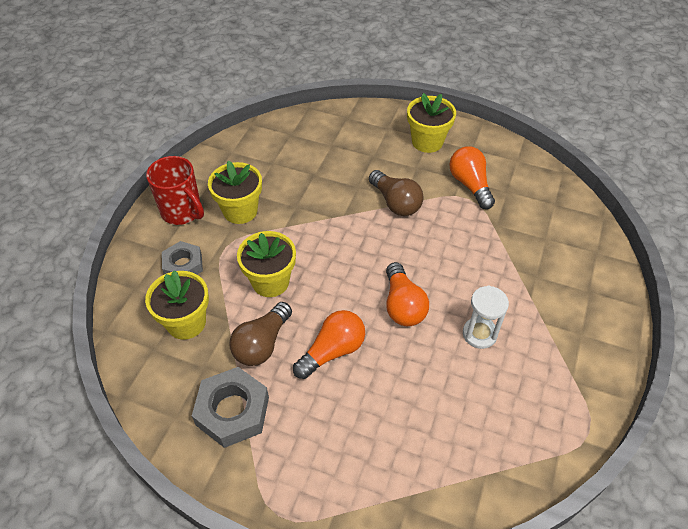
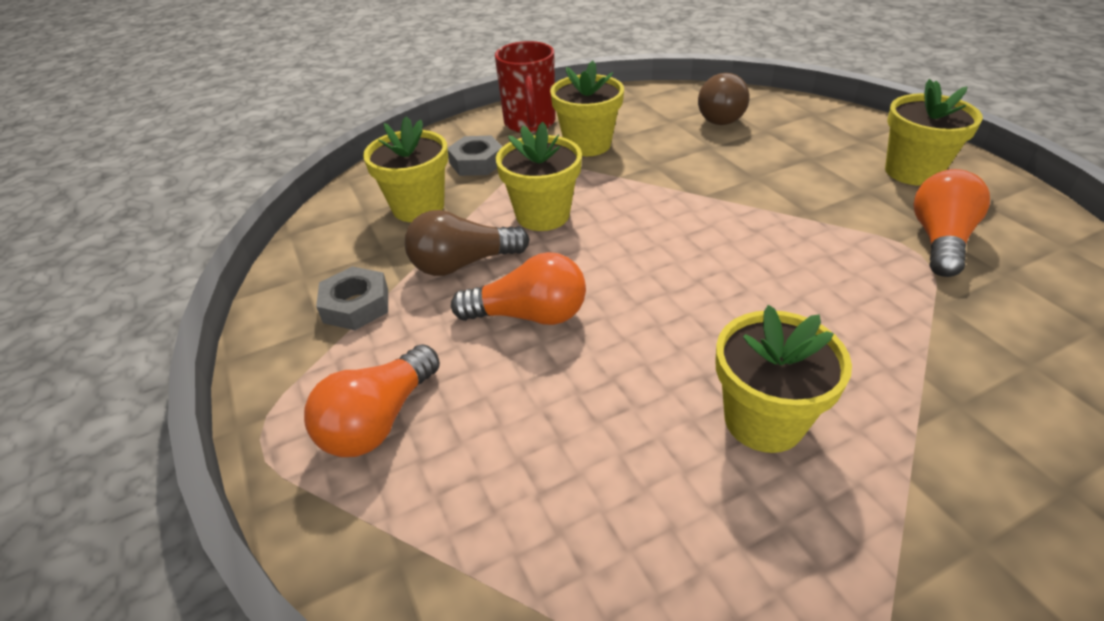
camera: 45 degrees right, 10 degrees down
grey nut [192,367,269,448] -> grey nut [316,266,388,330], size x0.66
brown light bulb [369,170,423,216] -> brown light bulb moved to [698,73,749,125]
orange light bulb [386,262,429,326] -> orange light bulb moved to [304,344,440,457]
white hourglass [463,286,509,349] -> yellow flower pot [716,305,852,453]

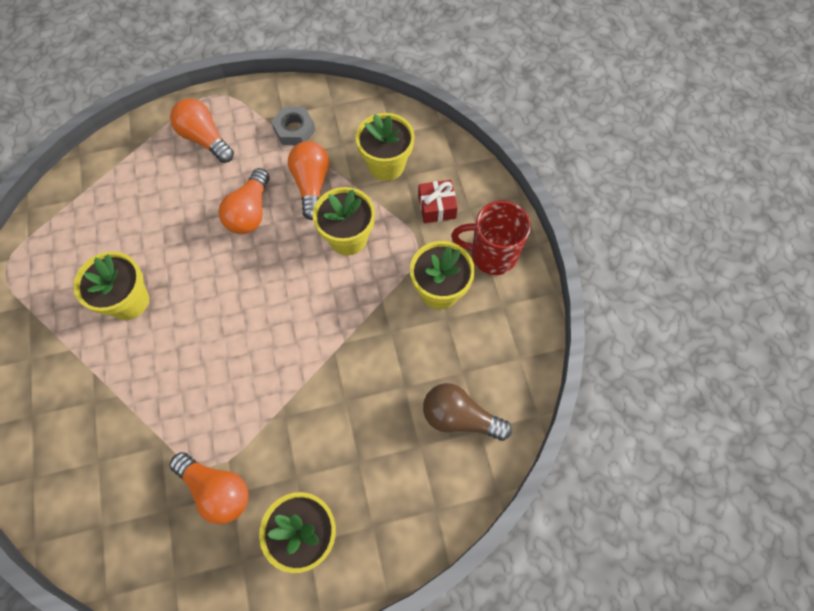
camera: 100 degrees right, 25 degrees up
brown light bulb [405,210,530,276] -> orange light bulb [288,141,329,220]
grey nut [448,136,503,176] -> red gift [418,180,458,223]

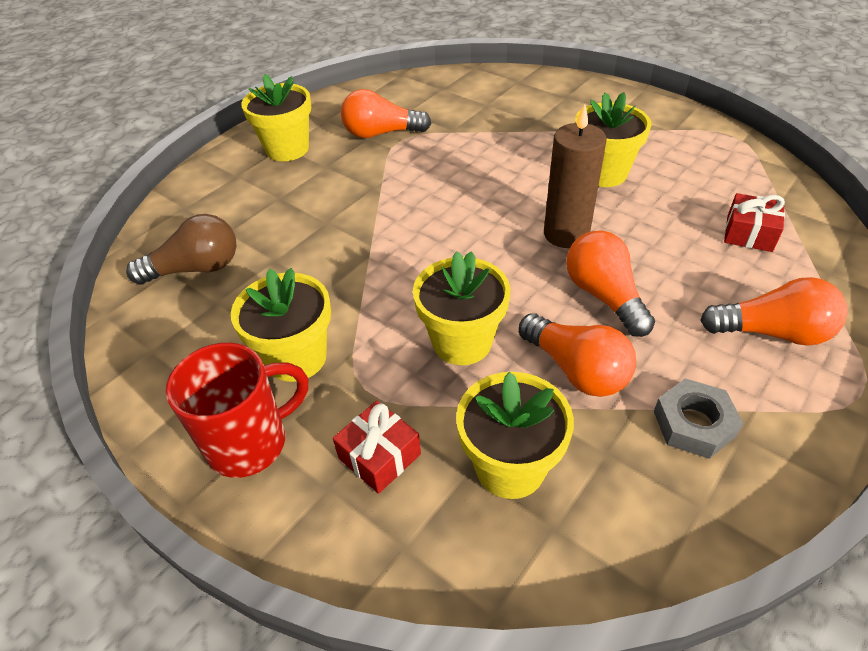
camera: 145 degrees right, 20 degrees down
none -> brown candle [544,104,606,248]
none -> red gift [724,193,785,252]

